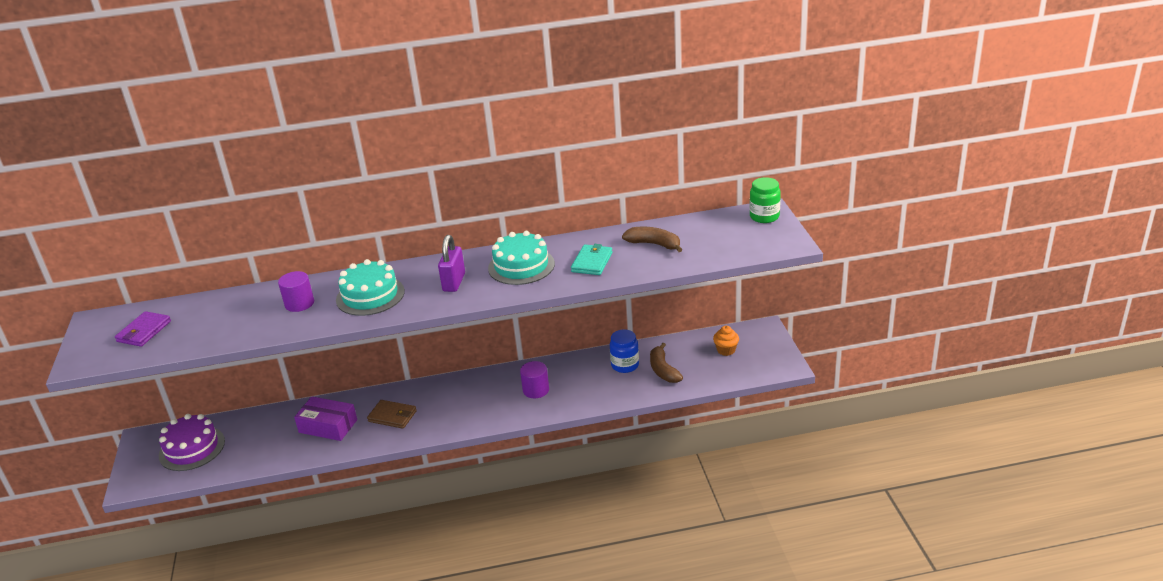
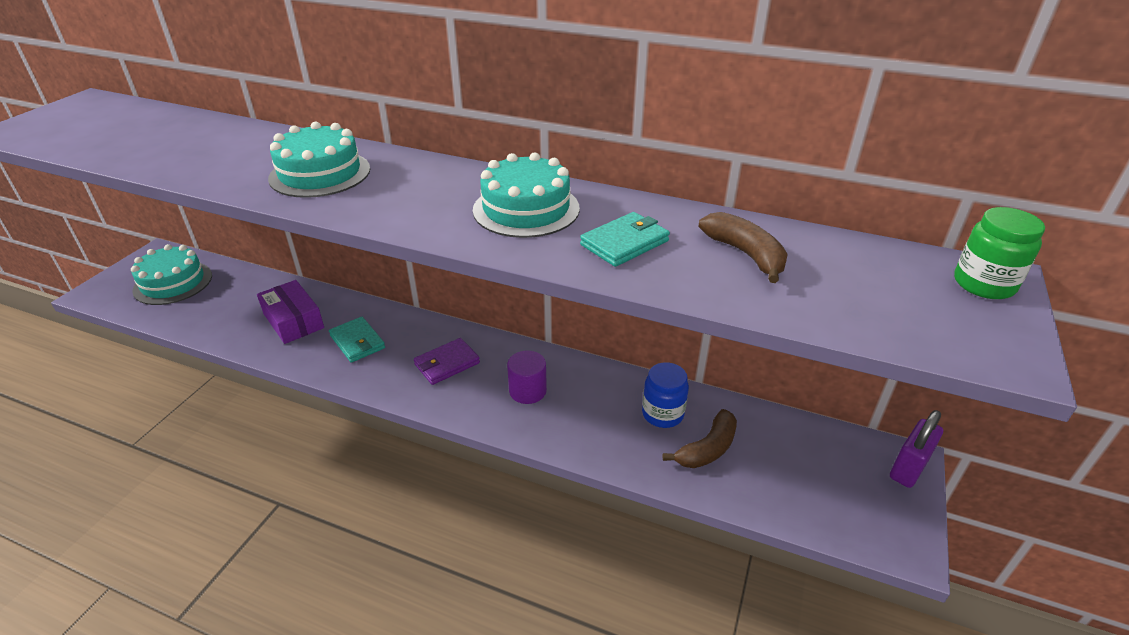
camera: 30 degrees right, 5 degrees up
purple wallet [115,311,171,347] -> purple wallet moved to [414,338,480,385]
purple cake [159,414,225,471] -> turquoise cake [131,244,212,305]
purple cylinder [278,271,314,312] -> none
brown wallet [367,400,417,429] -> turquoise wallet [329,317,385,363]
purple padlock [438,235,465,292] -> purple padlock moved to [890,410,943,488]
brown banana [650,343,683,383] -> brown banana turned 150 degrees counterclockwise [663,409,737,468]
orange cupcake [713,326,739,356] -> none

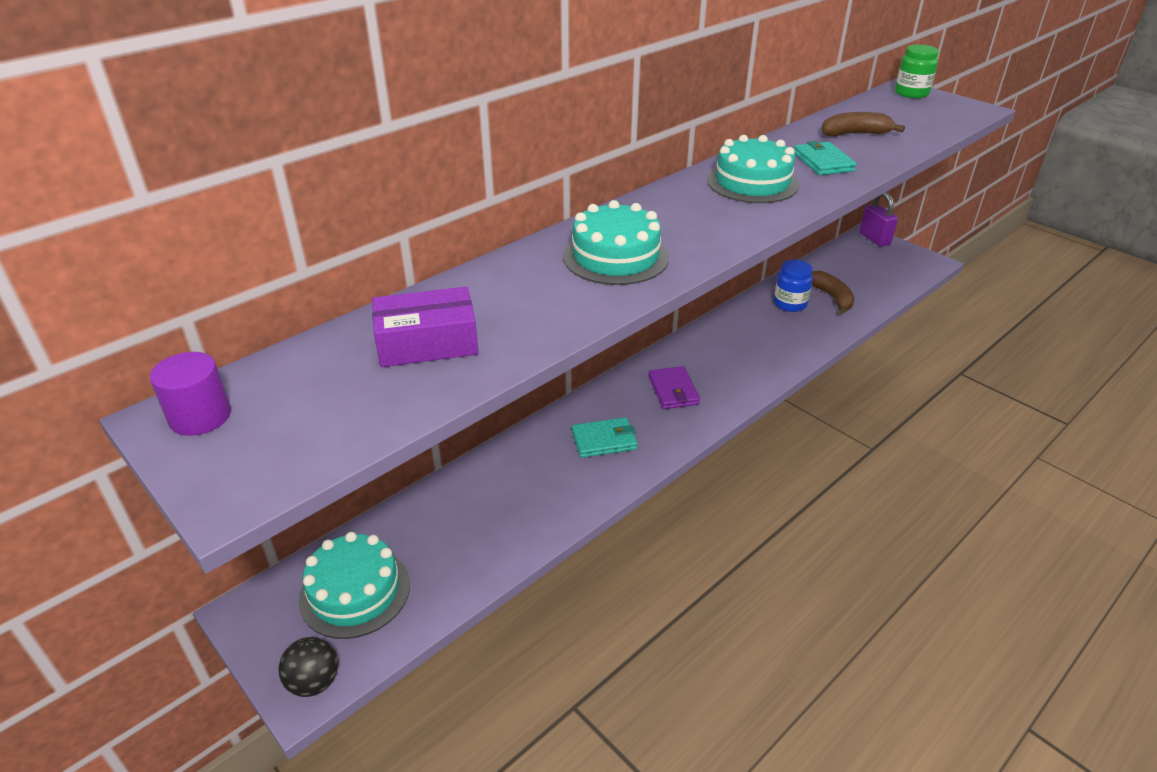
camera: 65 degrees left, 0 degrees up
purple box [257,280,324,344] -> purple box moved to [372,287,479,367]
purple cylinder [507,350,547,404] -> purple cylinder moved to [150,352,231,436]
none -> black ball [279,637,338,697]

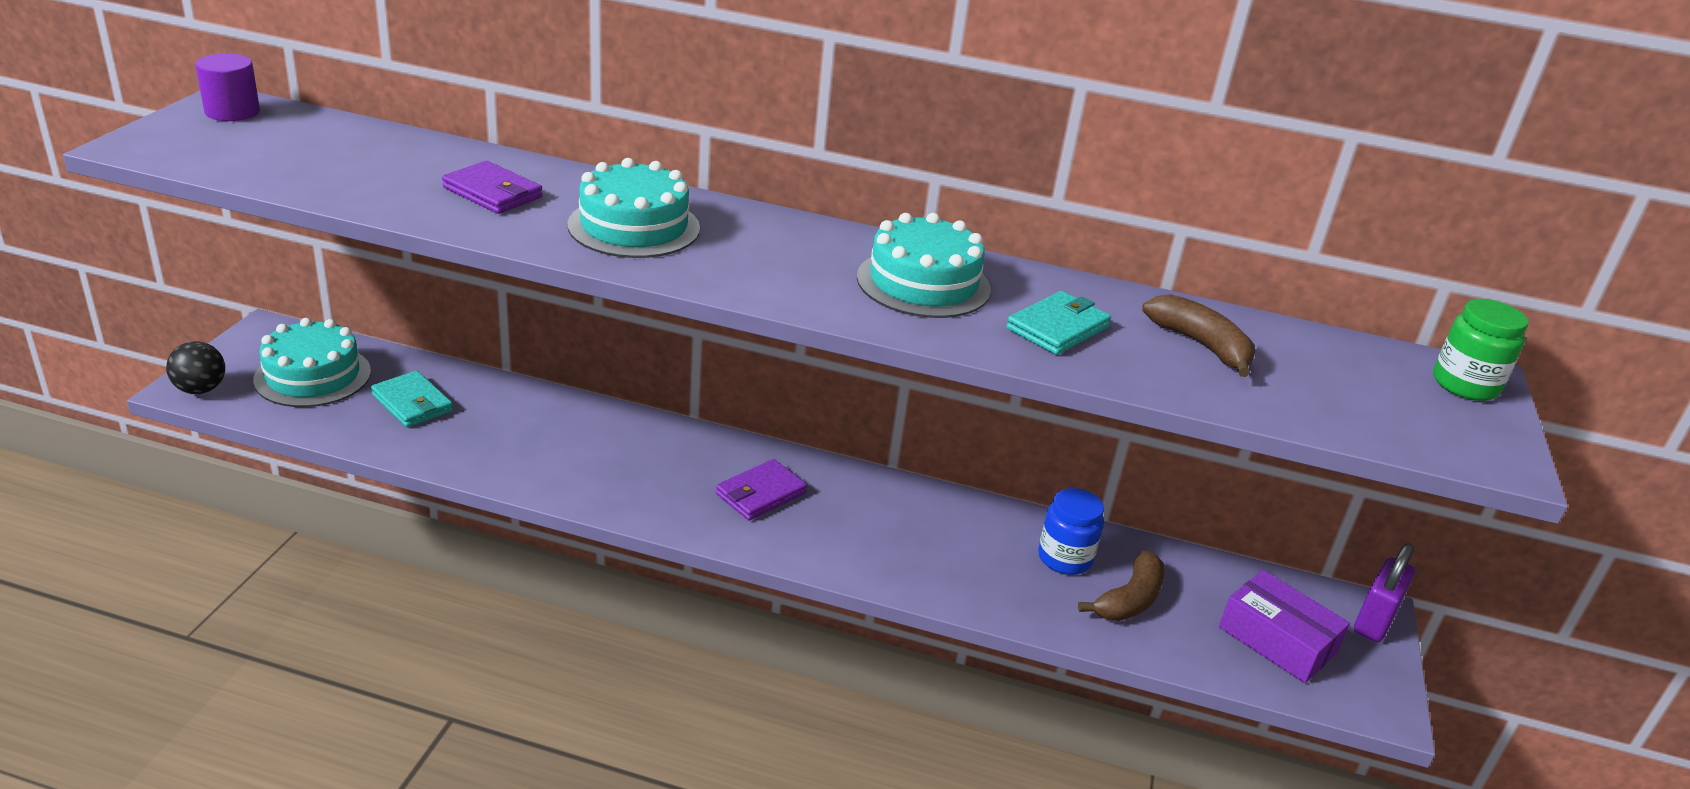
camera: 55 degrees right, 5 degrees down
purple box [372,287,479,367] -> purple box moved to [1219,570,1350,683]
turquoise wallet [572,417,638,458] -> turquoise wallet moved to [371,371,453,427]
none -> purple wallet [442,161,543,214]

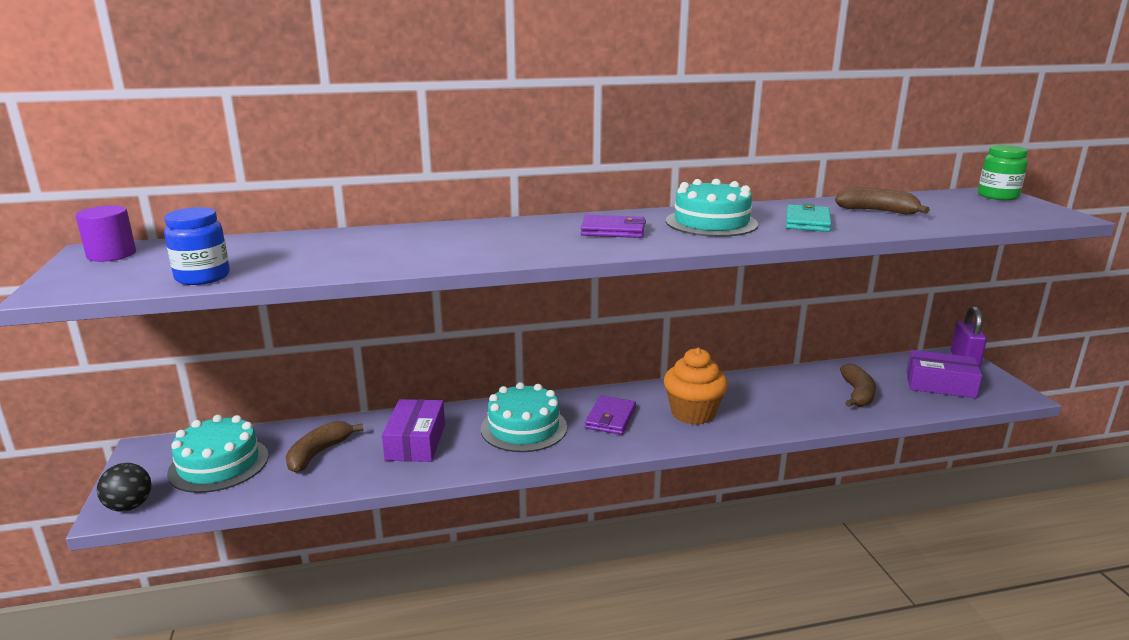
camera: 25 degrees left, 10 degrees down
turquoise wallet [371,371,453,427] -> brown banana [286,421,363,473]
purple wallet [442,161,543,214] -> purple wallet moved to [581,215,646,238]
turquoise cake [567,158,700,258] -> turquoise cake moved to [481,382,567,452]
blue jar [1038,488,1104,575] -> blue jar moved to [164,207,230,285]
none -> purple box [382,399,445,462]
none -> orange cupcake [664,348,728,425]

